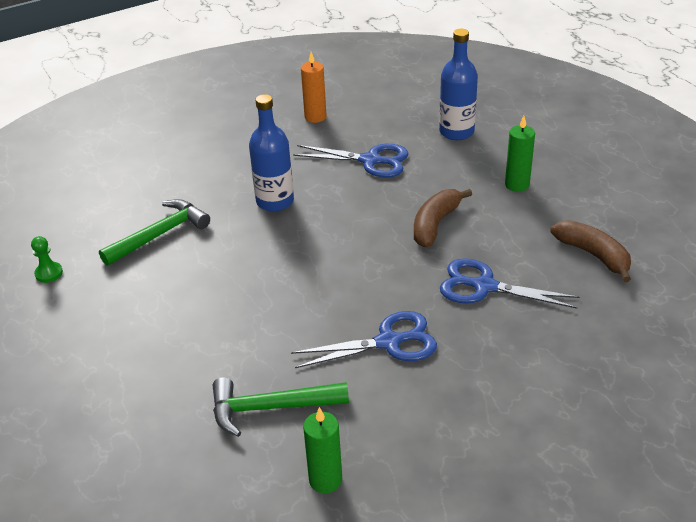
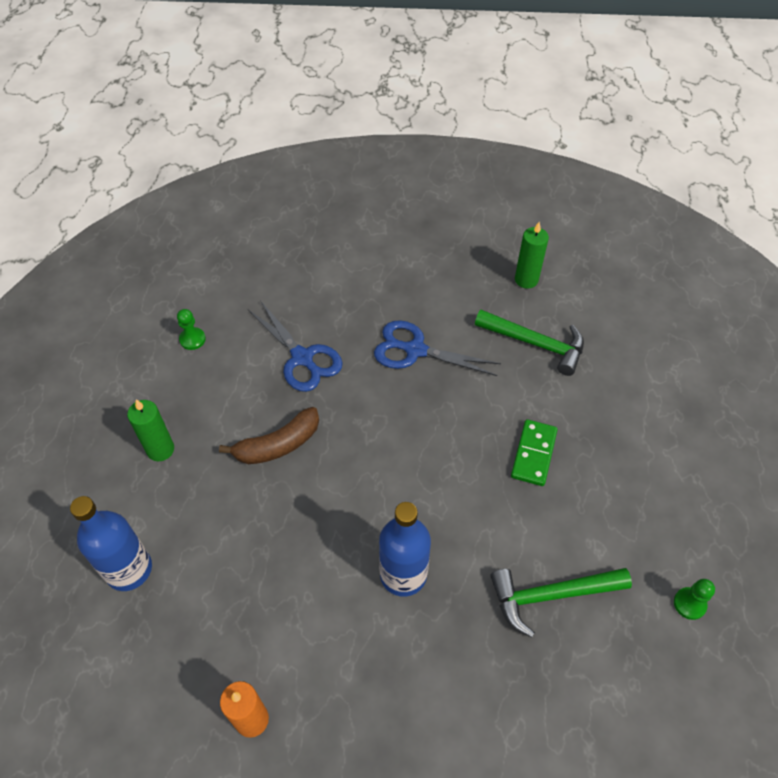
camera: 150 degrees left, 15 degrees up
blue scissors [293,144,408,178] -> none
brown banana [550,220,631,282] -> green pawn [177,309,206,350]
none -> green domino [511,419,558,486]

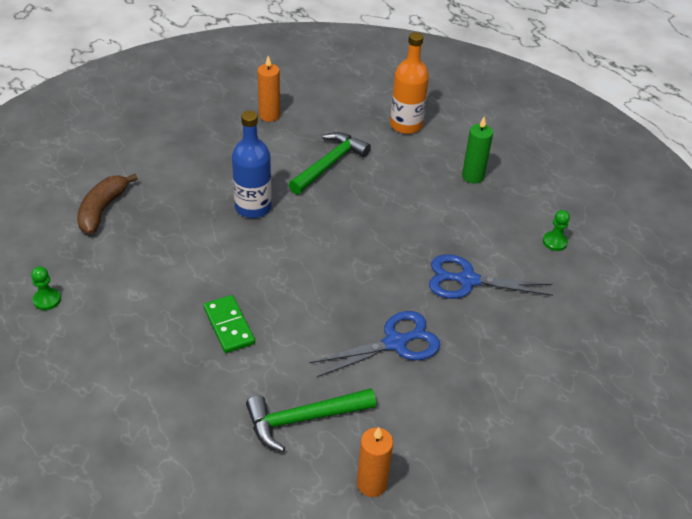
camera: 135 degrees right, 10 degrees down
blue bottle [70,496,152,591] -> orange bottle [390,32,429,134]
brown banana [219,407,319,464] -> brown banana moved to [77,174,138,234]
green hammer [490,568,632,638] -> green hammer moved to [289,132,371,194]
green candle [515,222,549,289] -> orange candle [357,427,393,497]

